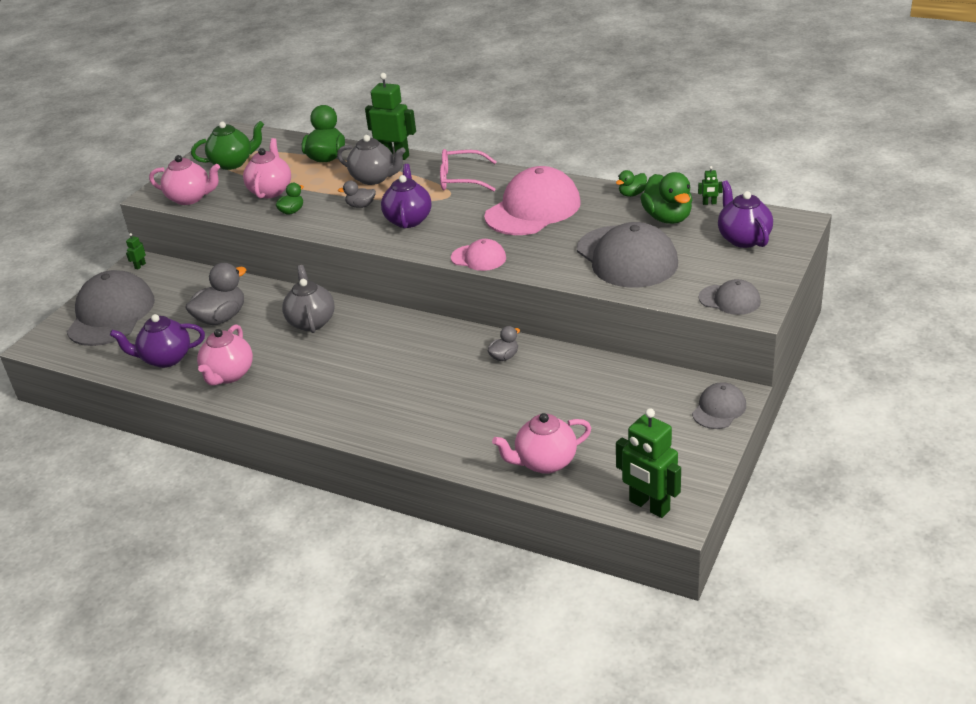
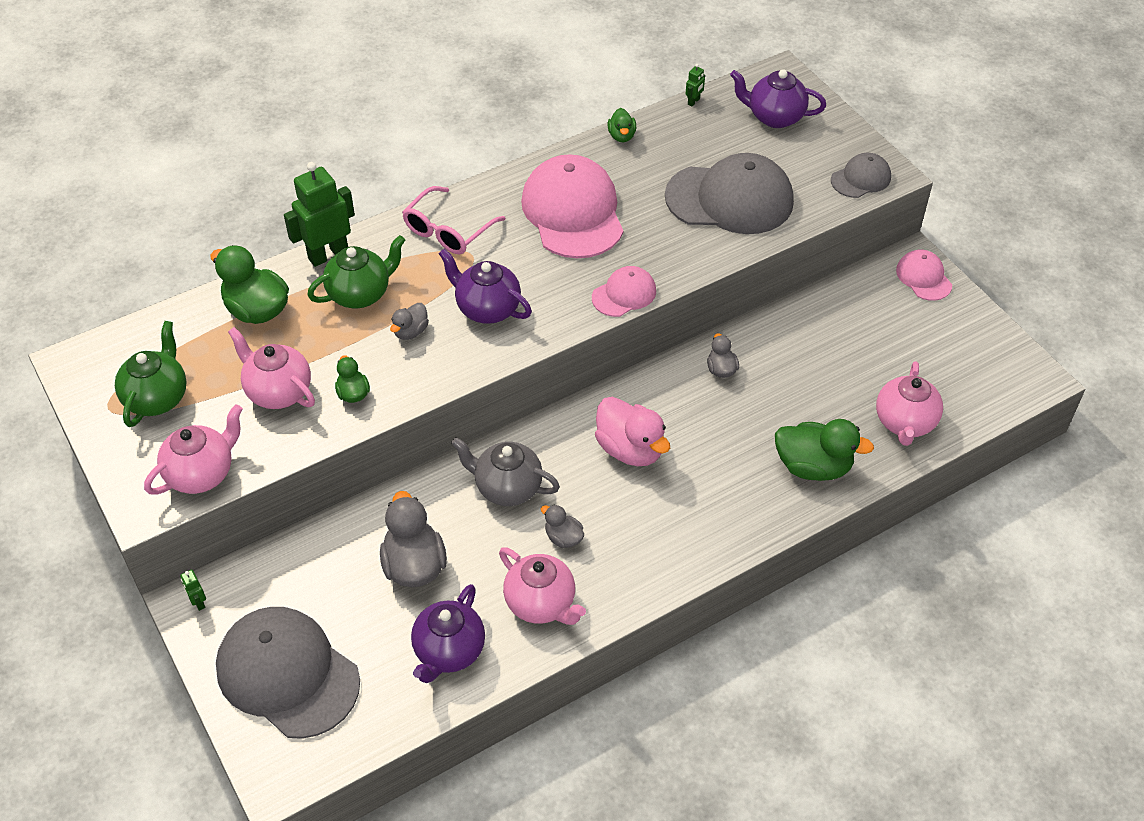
camera: 60 degrees left, 15 degrees up
grey teapot [337,135,406,185] -> green teapot [307,235,405,308]
green robot [616,408,681,518] -> none
green duck [640,172,692,224] -> green duck moved to [775,419,874,481]
grey cap [692,382,746,429] -> pink cap [896,250,952,301]
none -> grey duck [541,505,584,548]
none -> pink duck [595,397,670,466]

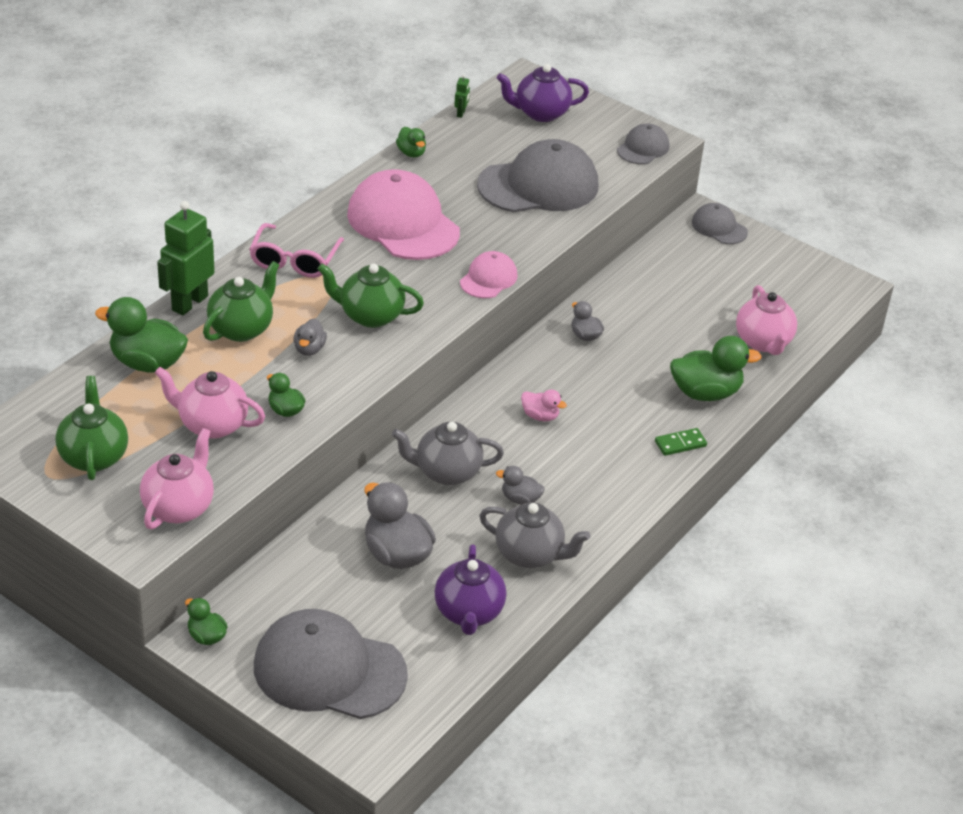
camera: 25 degrees left, 10 degrees down
green robot [180,570,206,611] -> green duck [185,598,228,645]
purple teapot [439,249,532,324] -> green teapot [318,264,424,328]
pink teapot [499,547,586,625] -> grey teapot [479,502,590,568]
pink duck [595,397,670,466] -> pink duck [521,390,567,421], size x0.53
pink cap [896,250,952,301] -> grey cap [692,203,748,244]
none -> green domino [655,428,707,456]

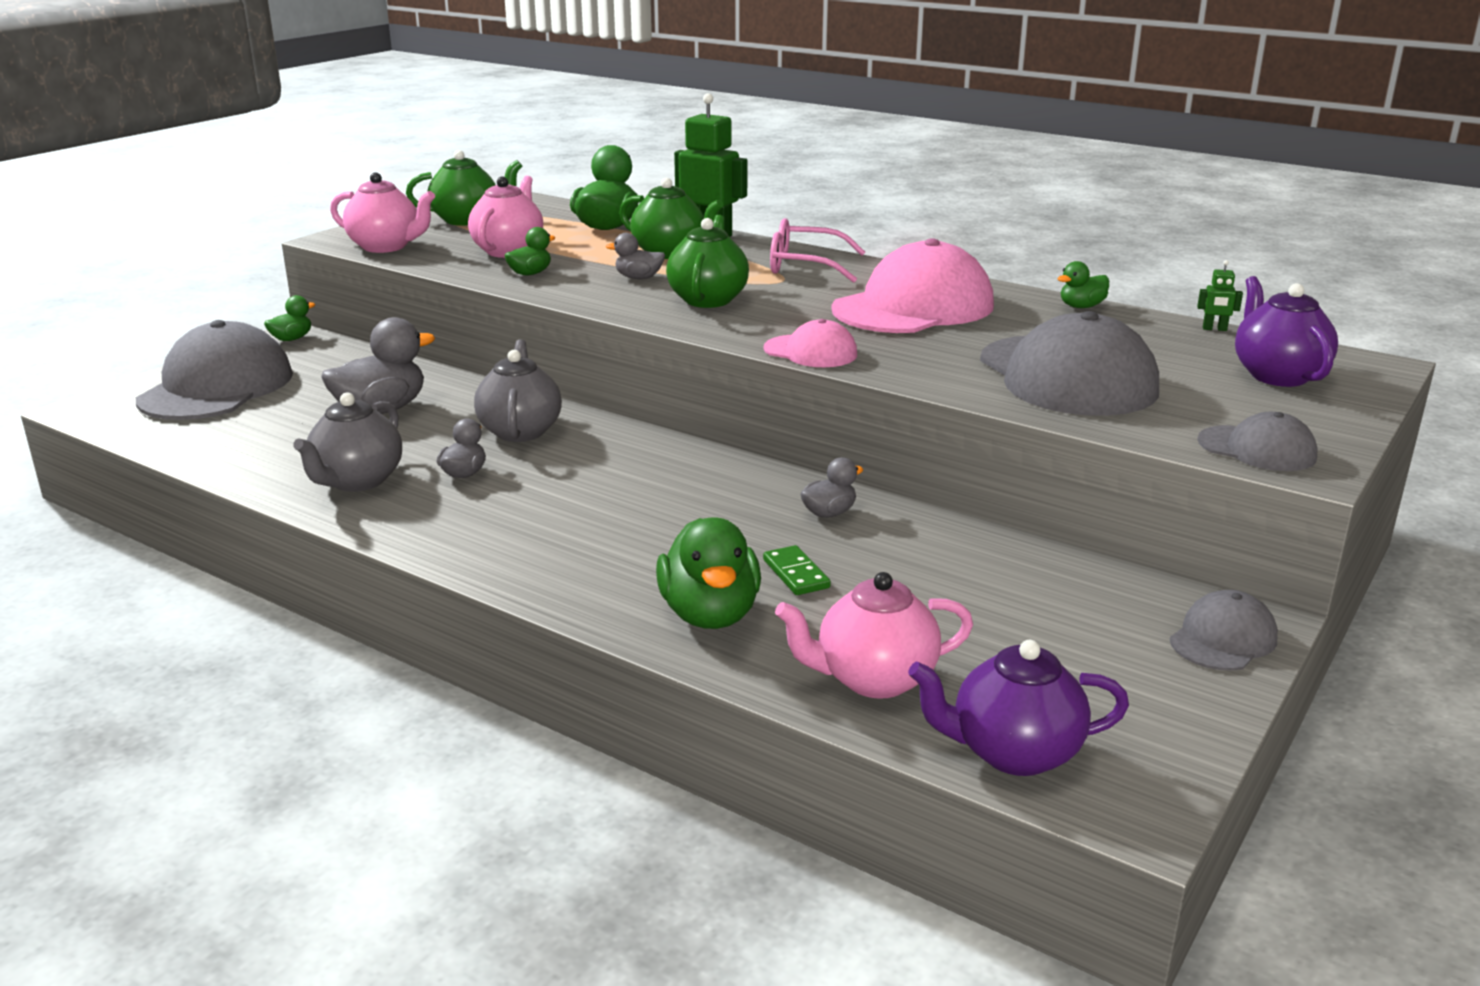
camera: 90 degrees right, 15 degrees down
purple teapot [435,544,506,635] -> purple teapot moved to [908,640,1129,776]
pink duck [521,390,567,421] -> none
green domino [655,428,707,456] -> green domino moved to [763,545,831,595]

